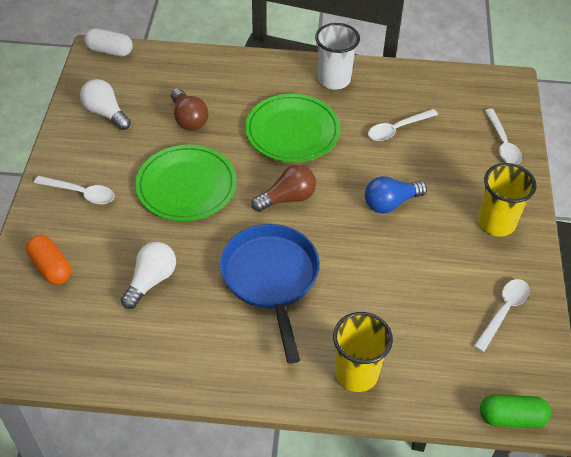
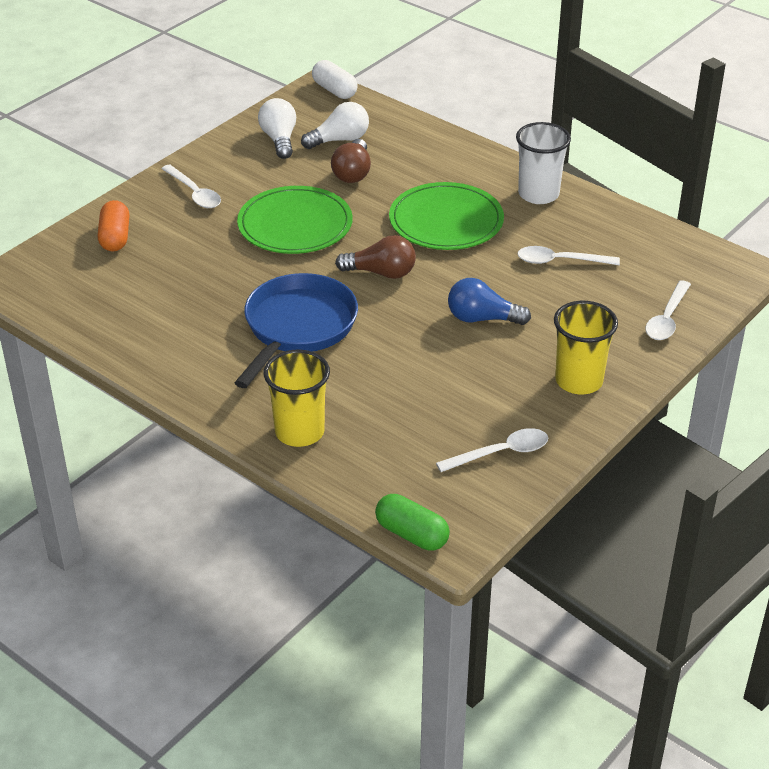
camera: 35 degrees right, 10 degrees down
white light bulb [121,242,176,309] -> white light bulb moved to [301,102,369,149]

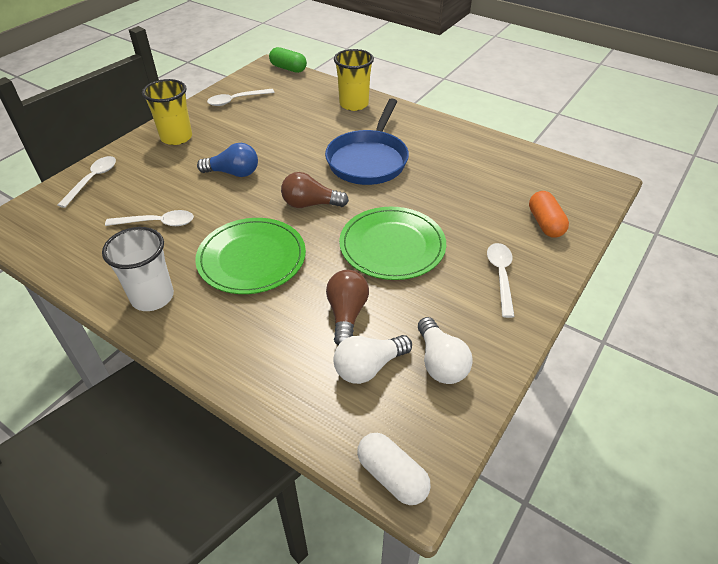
camera: 175 degrees right, 5 degrees up
white spoon [161,164,221,208] -> white spoon turned 45 degrees clockwise [487,243,515,318]

